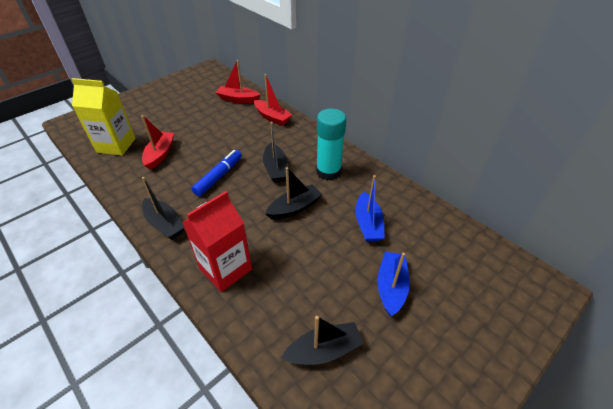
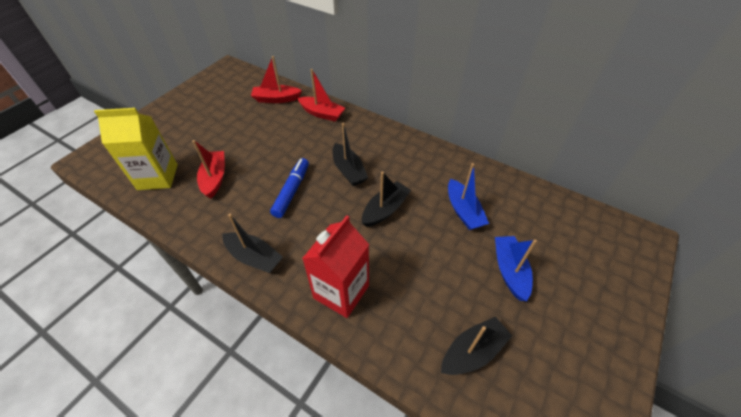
camera: 15 degrees left, 5 degrees up
turquoise glue stick [316,108,346,181] -> none

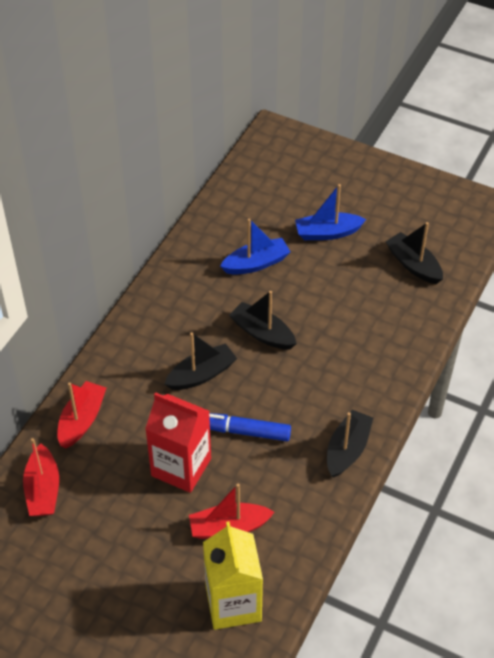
camera: 95 degrees left, 0 degrees up
red carton [302,215,369,318] -> red carton moved to [145,392,211,493]

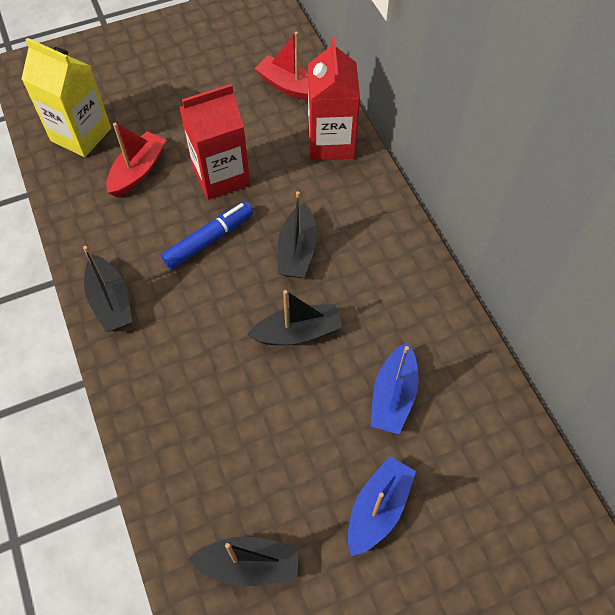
camera: 130 degrees right, 10 degrees up
red boat [57,381,106,448] -> red carton [308,38,360,160]

